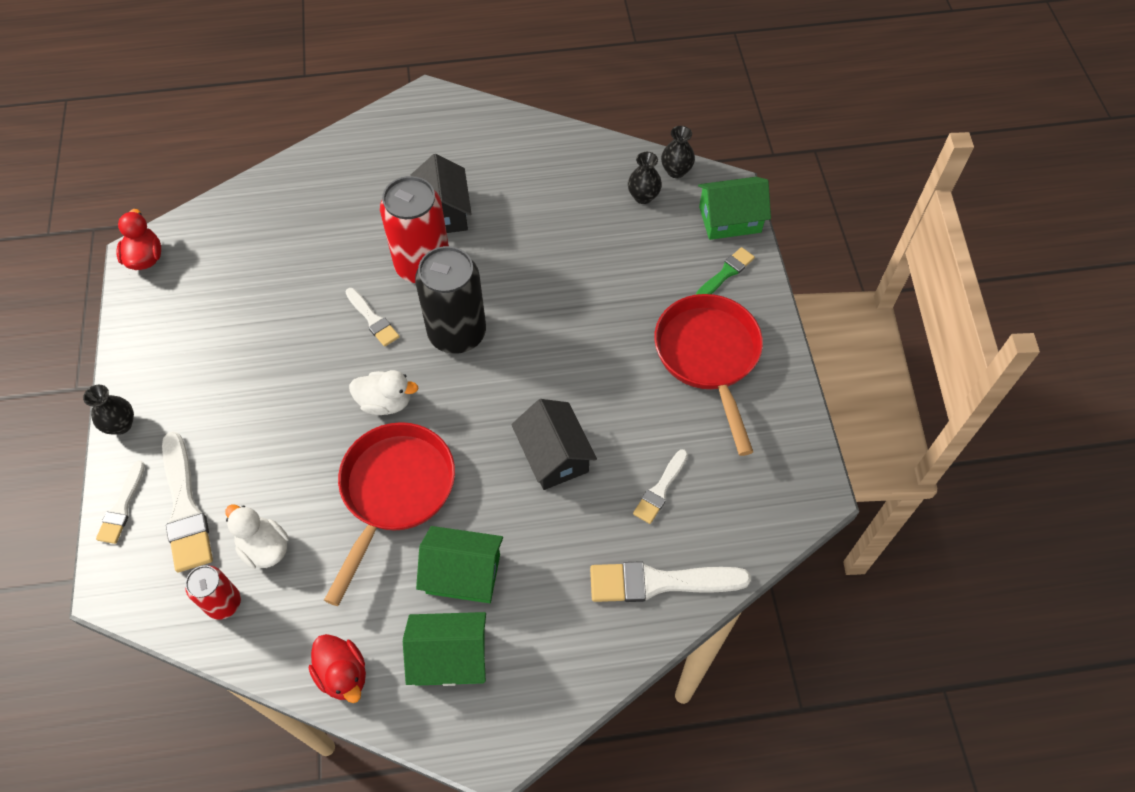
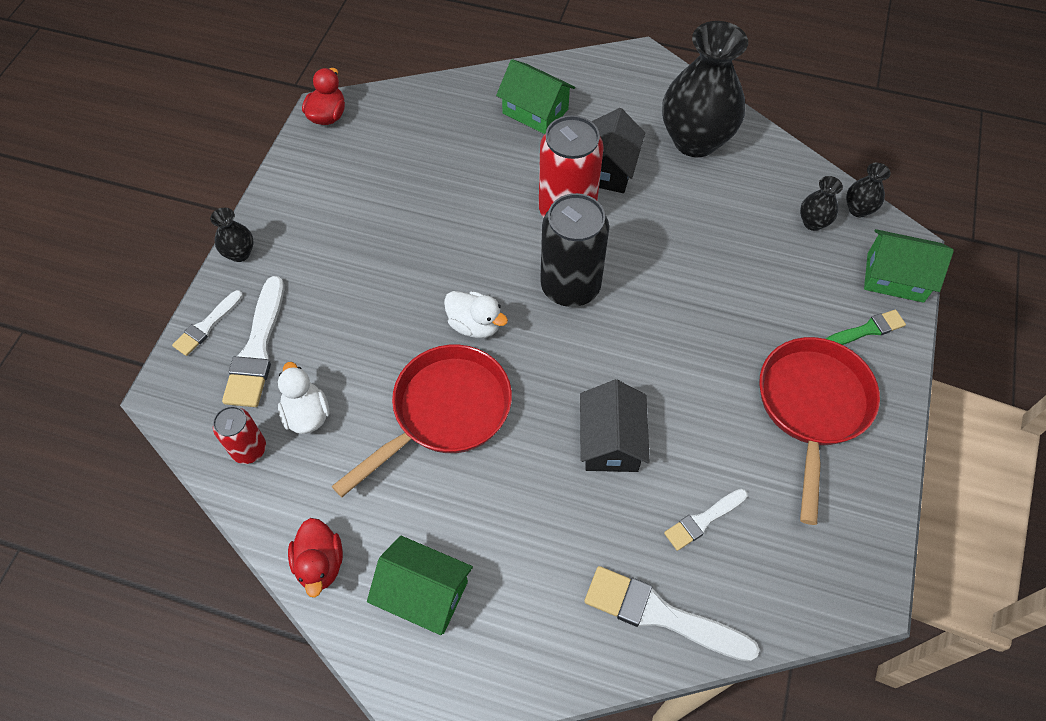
camera: 25 degrees right, 0 degrees up
white brush [346,288,400,347] -> none
green house [416,526,503,603] -> green house moved to [496,59,575,134]
none -> black vase [662,21,748,157]

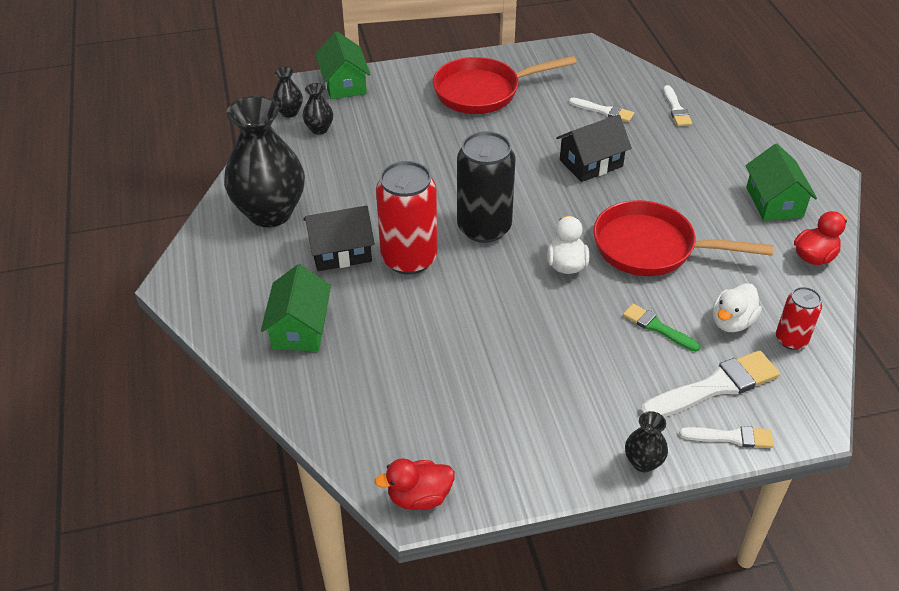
camera: 120 degrees left, 15 degrees down
white brush [584,566,760,662] -> white brush [663,85,692,126], size x0.58
green brush [826,309,906,345] -> green brush moved to [623,304,701,352]

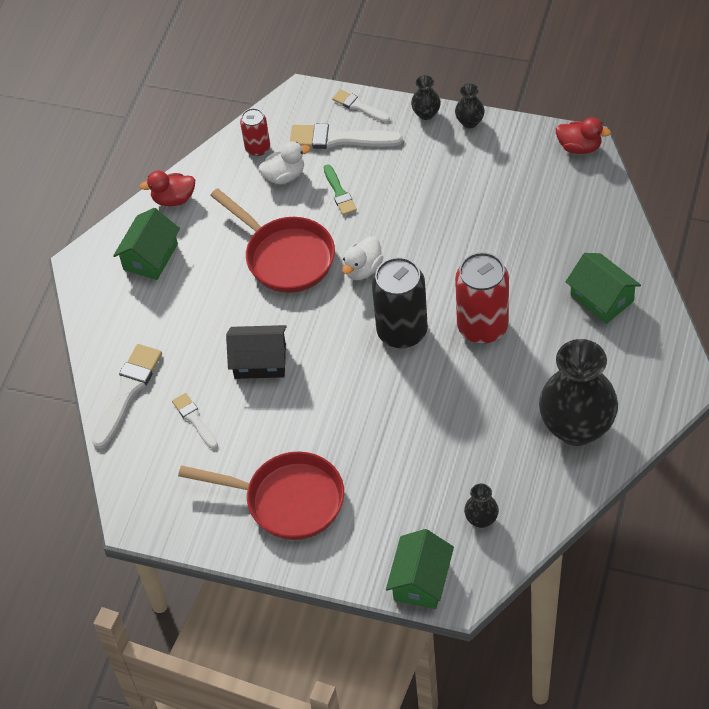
camera: 145 degrees left, 10 degrees up
green house [261,264,331,351] -> green house turned 75 degrees counterclockwise [566,253,641,324]
black vase [272,67,303,118] -> black vase moved to [455,84,485,128]
black house [303,206,375,271] -> none
white brush [663,85,692,126] -> white brush [92,344,162,449], size x1.72

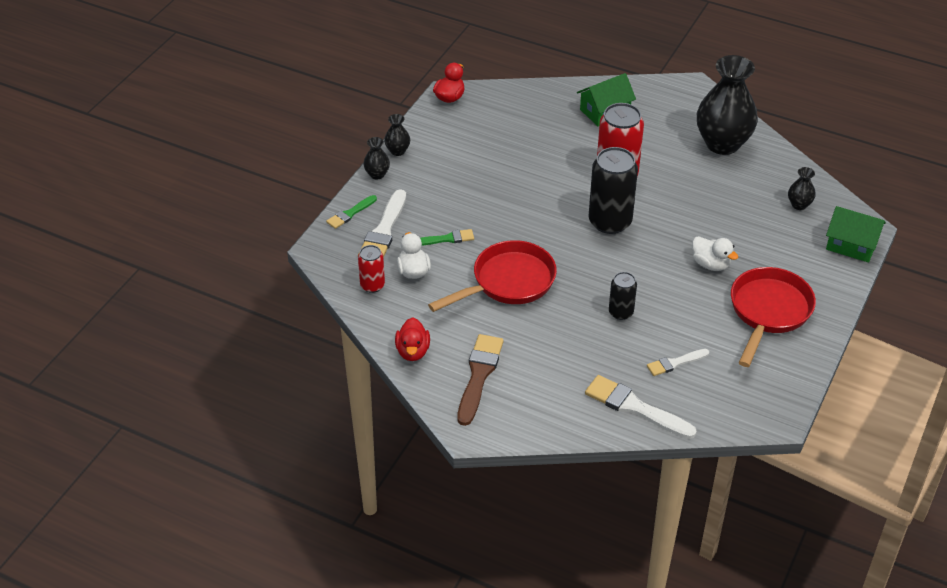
camera: 85 degrees left, 10 degrees down
green house [113,208,180,280] -> brown brush [458,334,504,426]
black house [226,325,287,379] -> black can [609,272,637,320]
white brush [332,89,390,123] -> green brush [326,195,377,229]
white duck [342,236,383,280] -> white duck moved to [692,236,738,271]

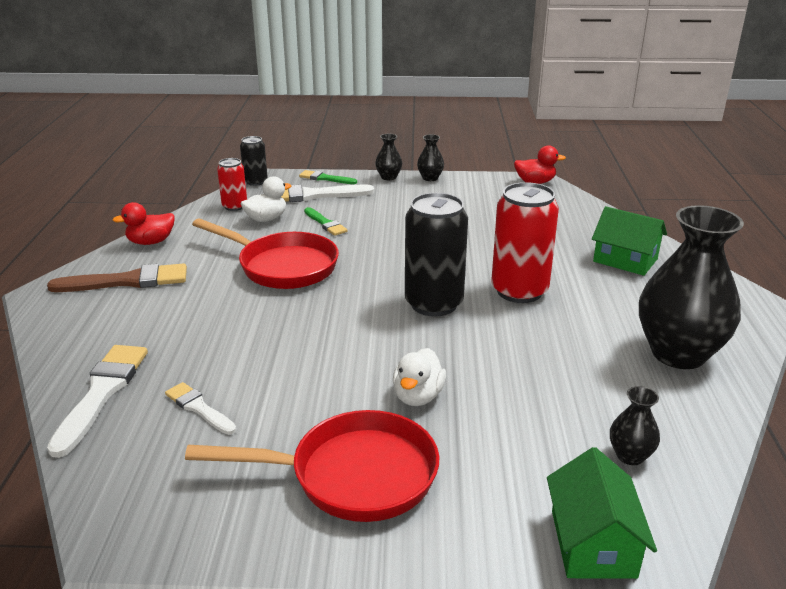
camera: 65 degrees right, 15 degrees down
black can [609,272,637,320] -> black can moved to [240,136,268,186]

